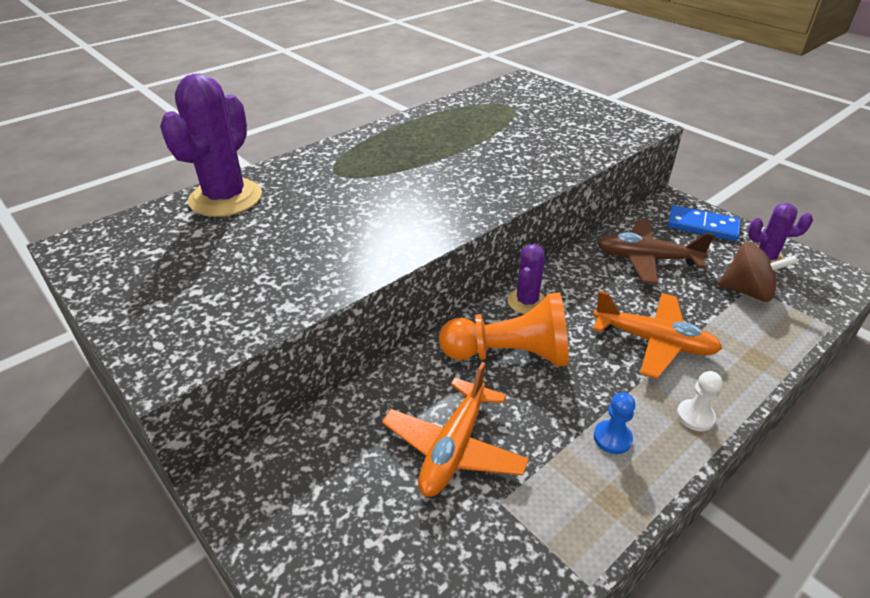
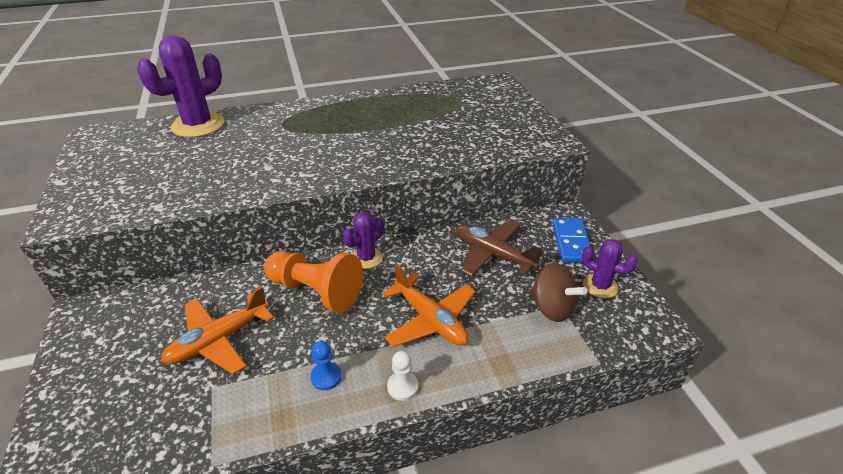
camera: 25 degrees right, 0 degrees up
blue domino [668,205,740,241] -> blue domino turned 45 degrees clockwise [552,218,594,263]

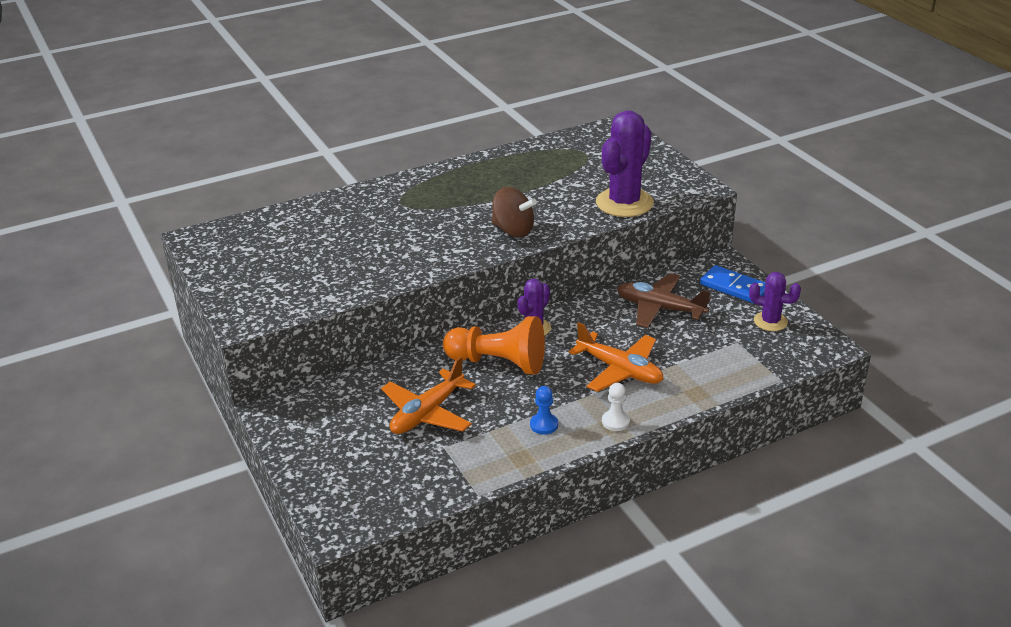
camera: 10 degrees left, 5 degrees down
purple cactus [137,35,225,138] -> purple cactus moved to [596,110,654,217]
brown spinning top [529,263,587,322] -> brown spinning top moved to [491,187,537,237]
blue domino [552,218,594,263] -> blue domino turned 45 degrees counterclockwise [700,265,766,304]

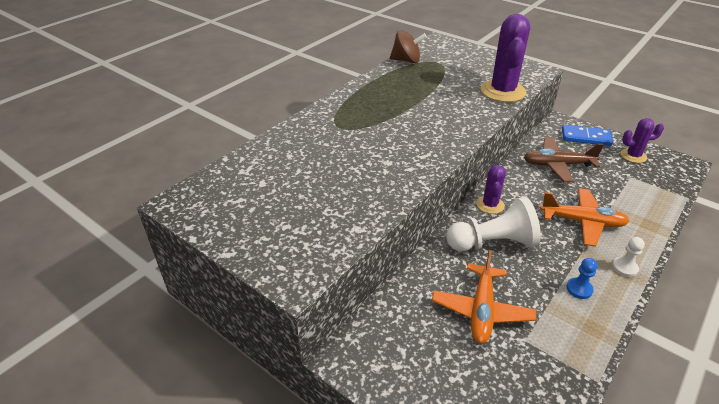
camera: 25 degrees left, 5 degrees up
orange pawn [443,316,545,374] -> white pawn [446,197,541,251]
brown spinning top [491,187,537,237] -> brown spinning top moved to [390,30,427,63]

